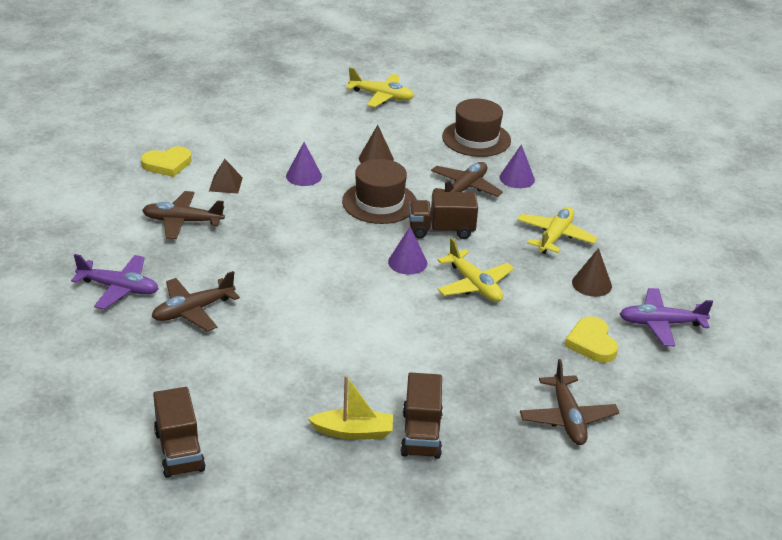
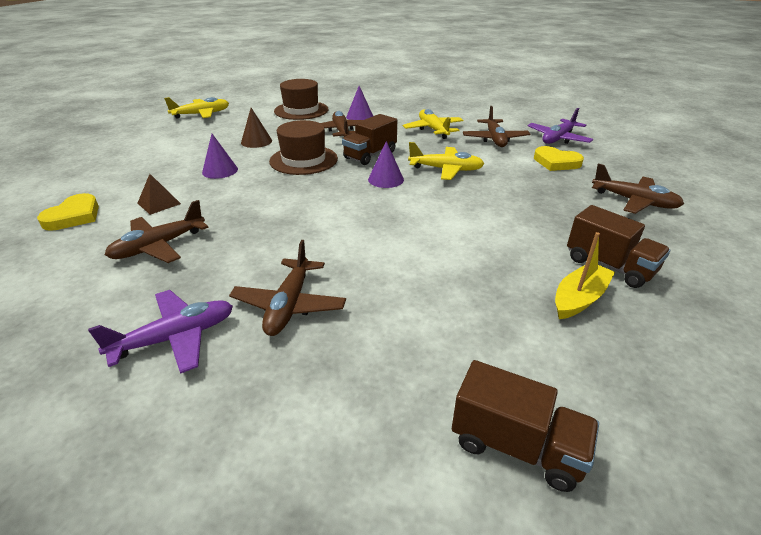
camera: 45 degrees left, 0 degrees up
brown cone [572,248,612,297] -> brown plane [463,106,530,147]

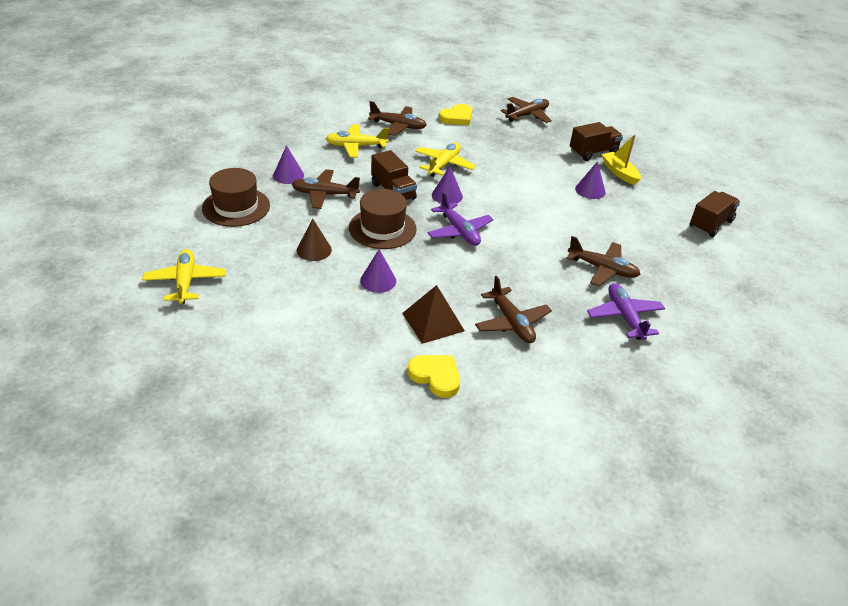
camera: 75 degrees left, 5 degrees up
brown pyramid [138,174,181,215] -> brown pyramid [402,285,465,344], size x1.54
purple plane [527,108,594,144] -> purple plane moved to [427,192,493,246]
none -> purple cone [575,161,606,199]

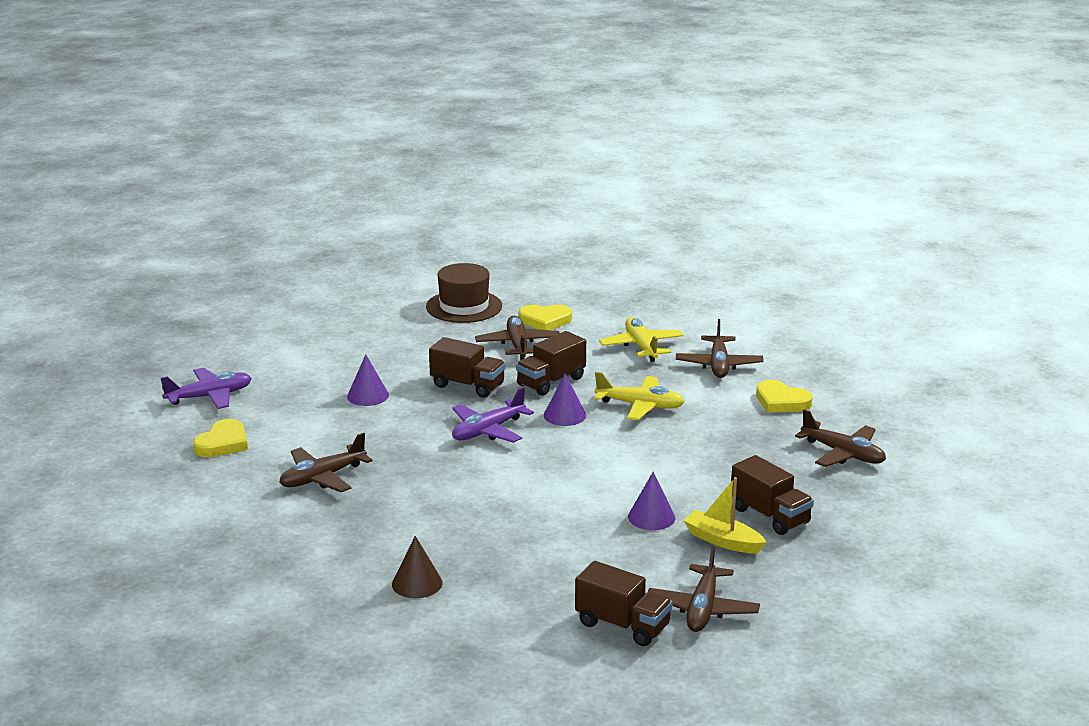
camera: 80 degrees right, 15 degrees down
yellow plane [142,249,226,304] -> none
purple cone [273,145,304,184] -> yellow heart [519,304,572,330]
brown cone [297,219,332,261] -> brown cone moved to [392,536,443,598]
brown hat [349,189,417,249] -> brown truck [429,337,506,398]
brown pyramid [402,285,465,344] -> none
brown plane [566,236,640,286] -> brown plane moved to [648,545,760,632]
purple plane [587,283,665,340] -> purple plane moved to [161,368,252,409]
yellow boat [602,134,641,185] -> yellow boat turned 105 degrees counterclockwise [683,477,767,553]

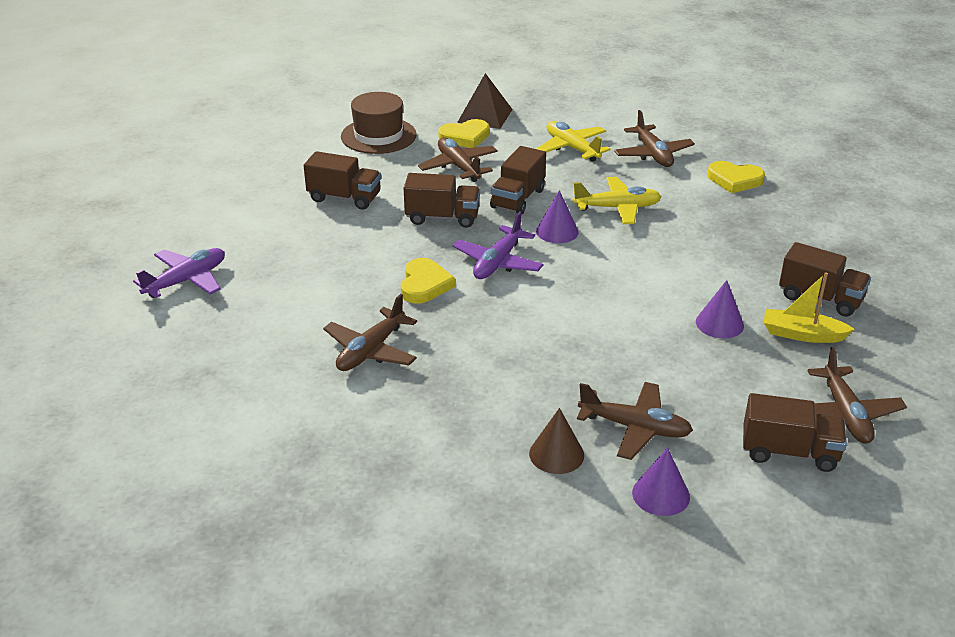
camera: 20 degrees left, 10 degrees up
yellow heart [193,419,248,457] -> yellow heart moved to [401,258,455,304]
purple cone [347,355,389,406] -> purple cone moved to [632,448,690,516]
brown plane [795,409,886,467] -> brown plane moved to [577,382,693,460]
none -> brown truck [304,151,381,210]
none -> brown pyramid [457,73,513,129]

